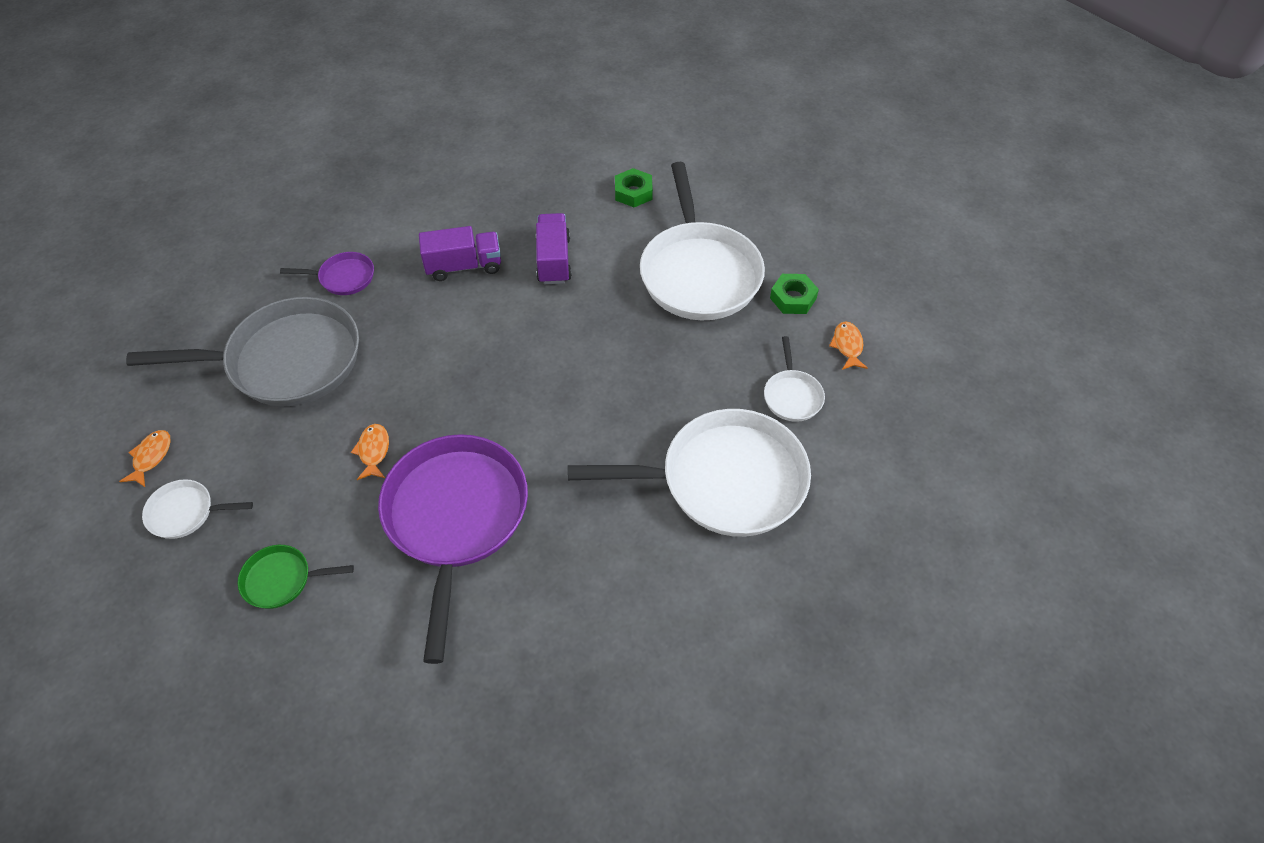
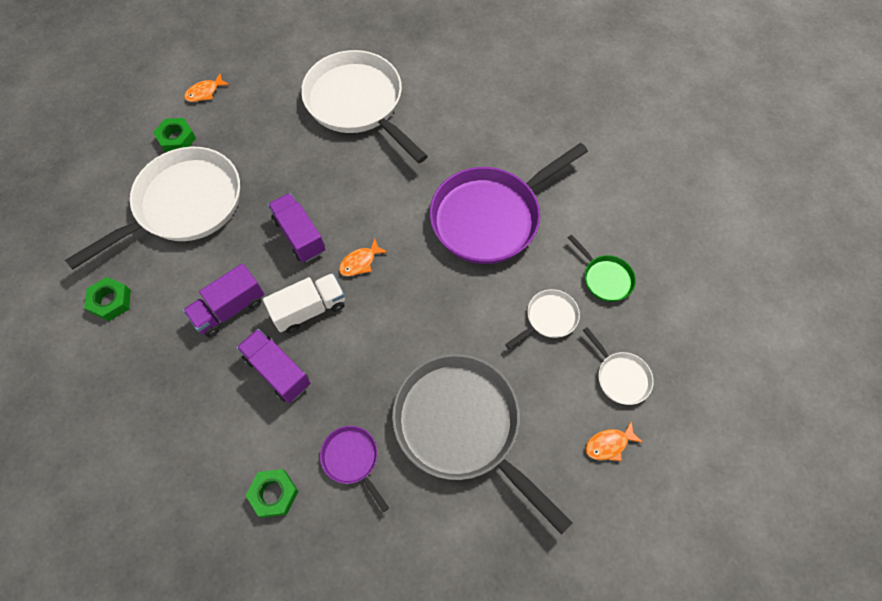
camera: 125 degrees left, 10 degrees up
orange fish [351,424,389,480] -> orange fish moved to [339,238,388,276]
white pan [764,336,825,422] -> white pan moved to [505,289,580,349]
none -> green nut [245,469,298,518]
none -> white truck [263,273,345,333]
none -> purple truck [268,193,325,262]

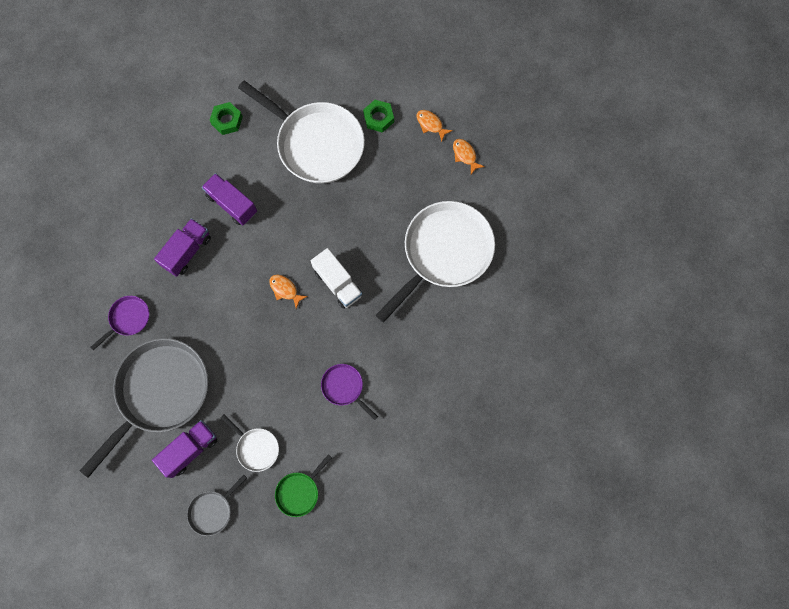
camera: 80 degrees right, 10 degrees up
green nut [245,469,298,518] -> none
white truck [263,273,345,333] -> white truck moved to [311,248,363,309]
purple truck [268,193,325,262] -> purple truck moved to [152,420,217,478]
purple pan [430,143,588,264] -> purple pan [321,364,378,420], size x0.45
white pan [583,327,654,405] -> grey pan [187,475,247,536]
orange fish [585,420,643,461] -> orange fish moved to [453,139,485,174]

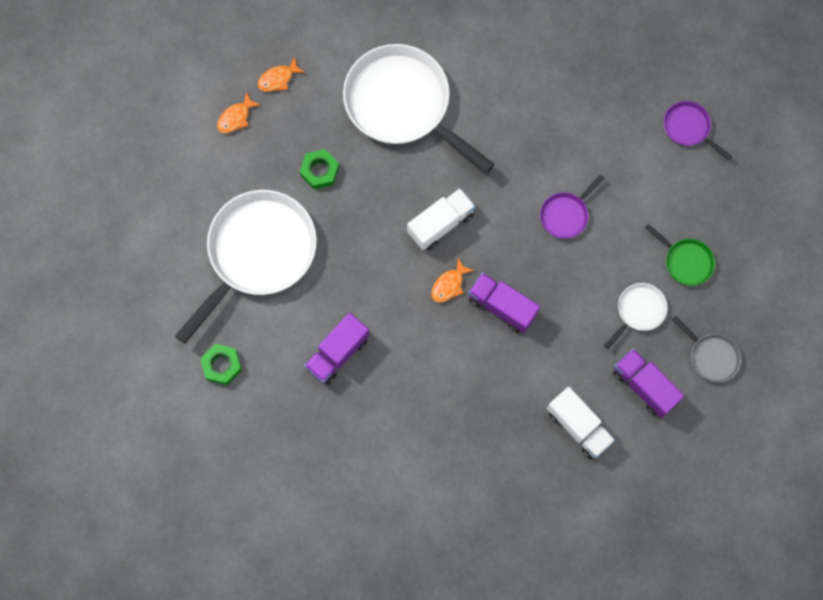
camera: 90 degrees left, 0 degrees up
grey pan [80,338,208,478] -> white truck [547,387,615,459]
purple pan [90,296,149,351] -> purple pan moved to [664,101,732,160]
purple truck [154,218,211,277] -> purple truck moved to [468,273,540,333]
green nut [363,100,394,133] -> green nut moved to [300,149,339,190]

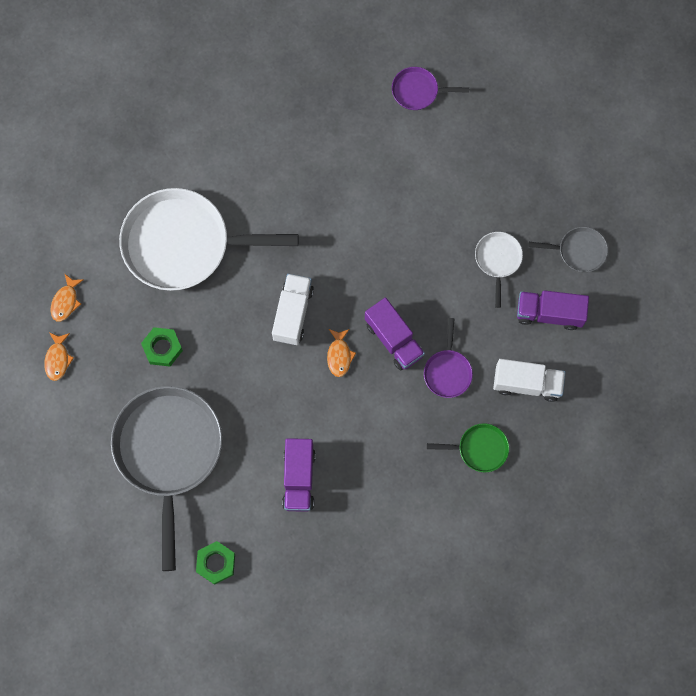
camera: 40 degrees left, 0 degrees up
white pan [175,190,317,344] -> grey pan [111,386,223,571]
purple truck [468,273,540,333] -> purple truck turned 120 degrees counterclockwise [365,298,425,371]
purple pan [540,174,604,239] -> purple pan moved to [424,318,473,398]
green pan [645,224,715,286] -> green pan moved to [427,423,509,472]

